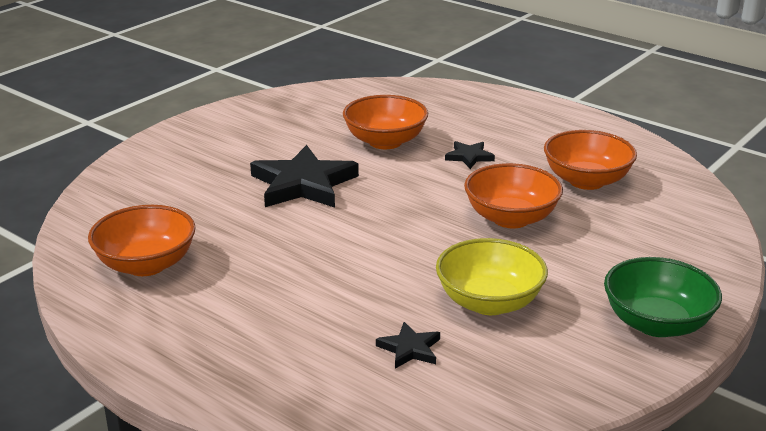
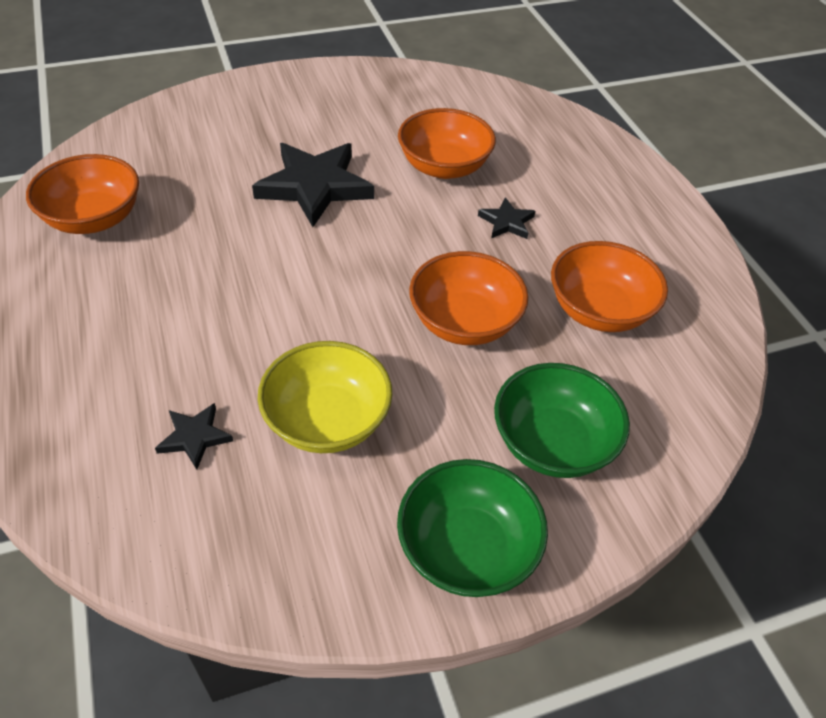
camera: 30 degrees right, 20 degrees up
none -> green bowl [494,363,630,478]

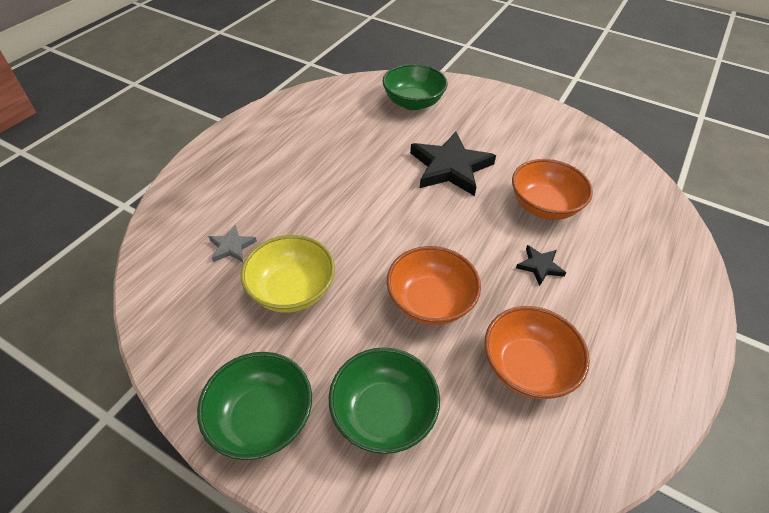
camera: 50 degrees right, 0 degrees up
orange bowl [26,154,139,234] -> none
black star [155,403,233,470] -> grey star [208,225,257,262]
none -> green bowl [382,64,447,110]

